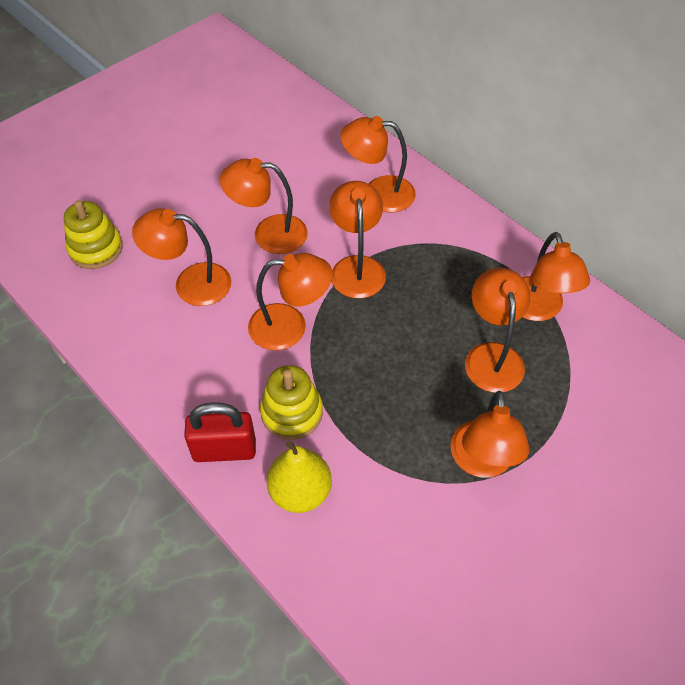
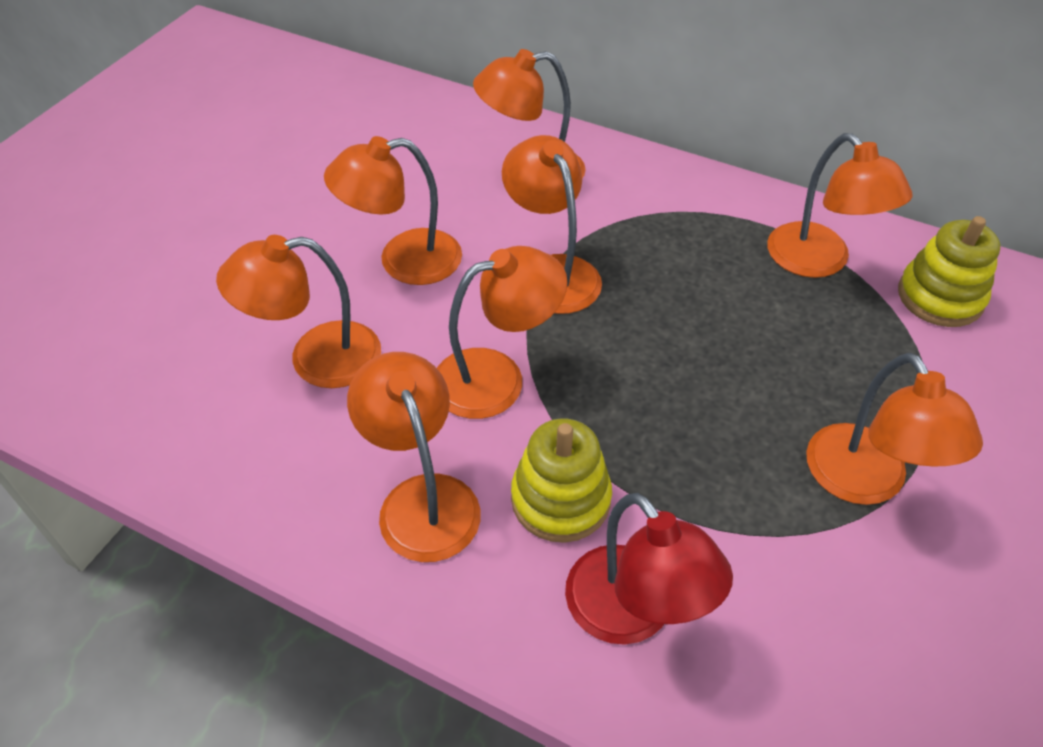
camera: 20 degrees left, 5 degrees down
yellow stacking toy [64,200,123,269] -> yellow stacking toy moved to [898,216,1001,327]
red padlock [184,402,256,462] -> none
yellow pear [267,441,332,513] -> red lamp [565,493,733,645]
orange lamp [465,268,530,393] -> orange lamp moved to [347,352,481,562]

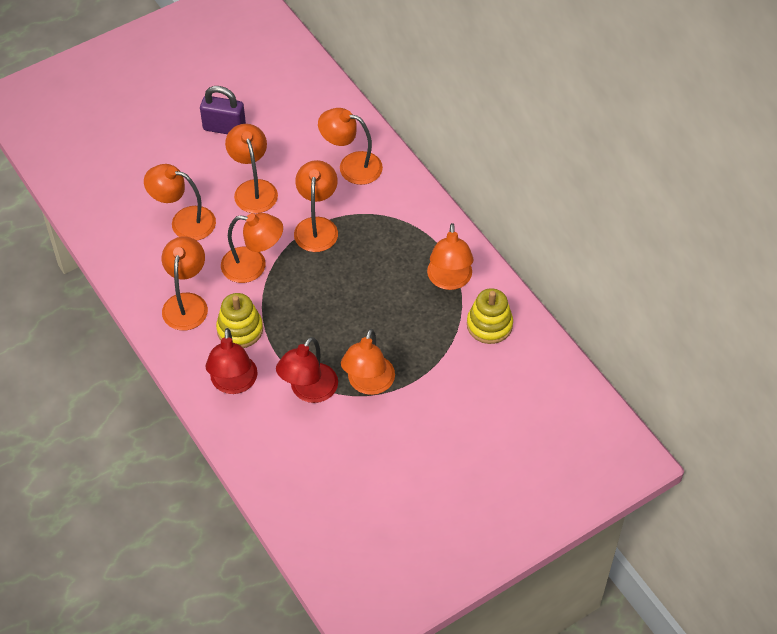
camera: 30 degrees right, 5 degrees up
orange lamp [324,136,462,285] -> orange lamp turned 60 degrees clockwise [225,124,278,213]
none -> purple padlock [200,86,246,134]
none -> red lamp [276,337,338,403]

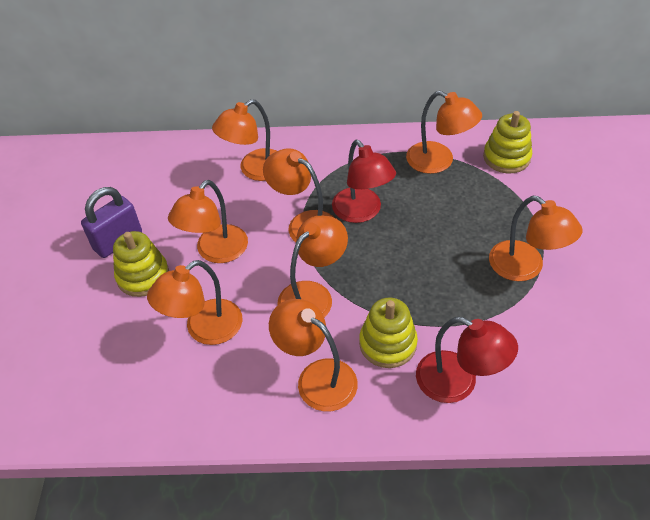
camera: 55 degrees left, 5 degrees down
orange lamp [225,124,278,213] -> orange lamp turned 75 degrees counterclockwise [168,180,248,263]
red lamp [276,337,338,403] -> red lamp moved to [332,140,396,223]
none -> yellow stacking toy [113,231,169,297]

